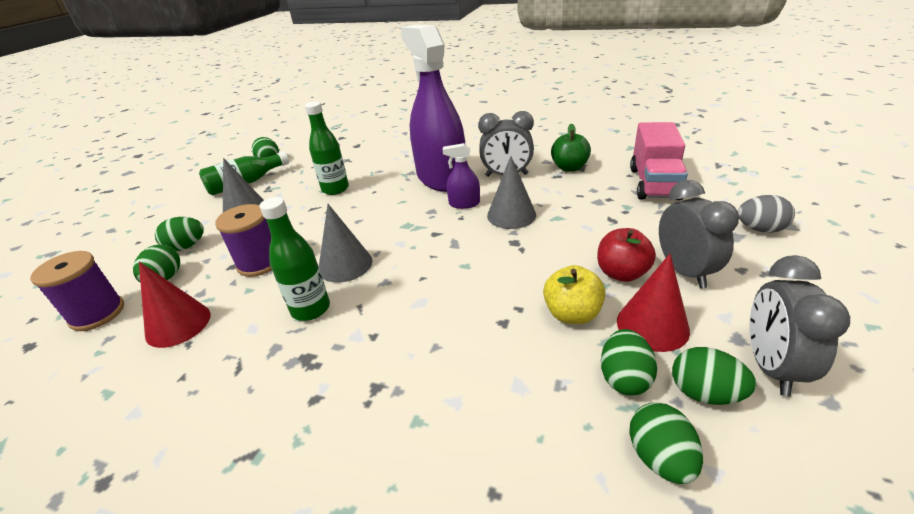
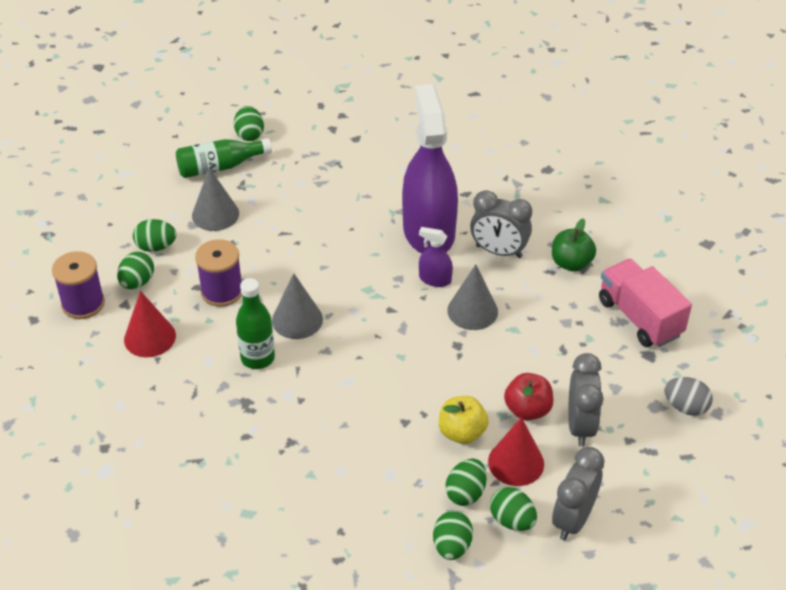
camera: 15 degrees right, 10 degrees up
green bottle [305,102,349,195] -> none
pink truck [630,122,688,200] -> pink truck turned 120 degrees clockwise [599,259,692,347]

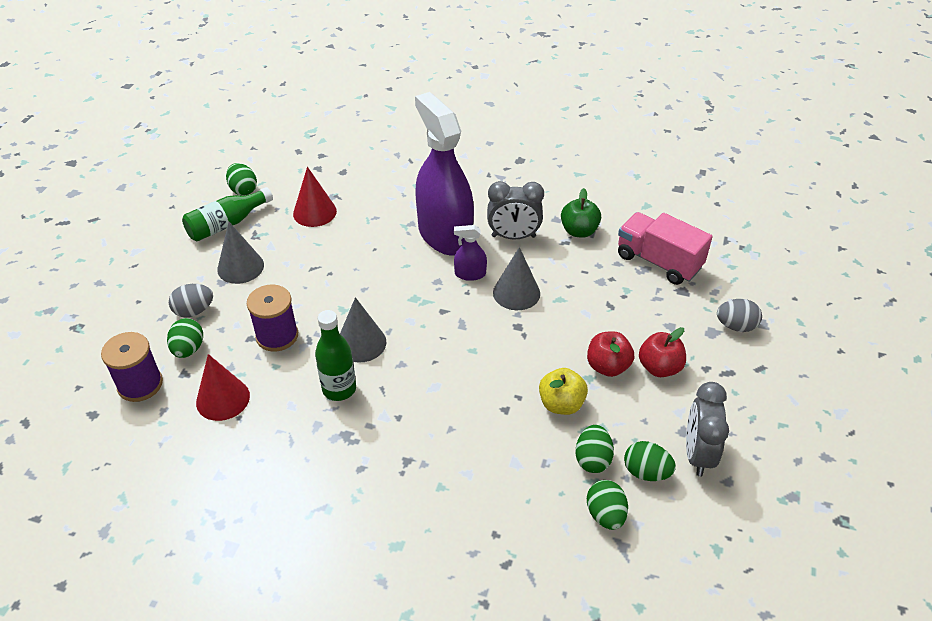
camera: 20 degrees left, 0 degrees up
green egg [133,219,177,252] -> grey egg [169,284,213,318]
red cone [488,417,544,486] -> red cone moved to [293,167,337,227]
grey clock [568,353,603,446] -> red apple [639,327,686,377]

